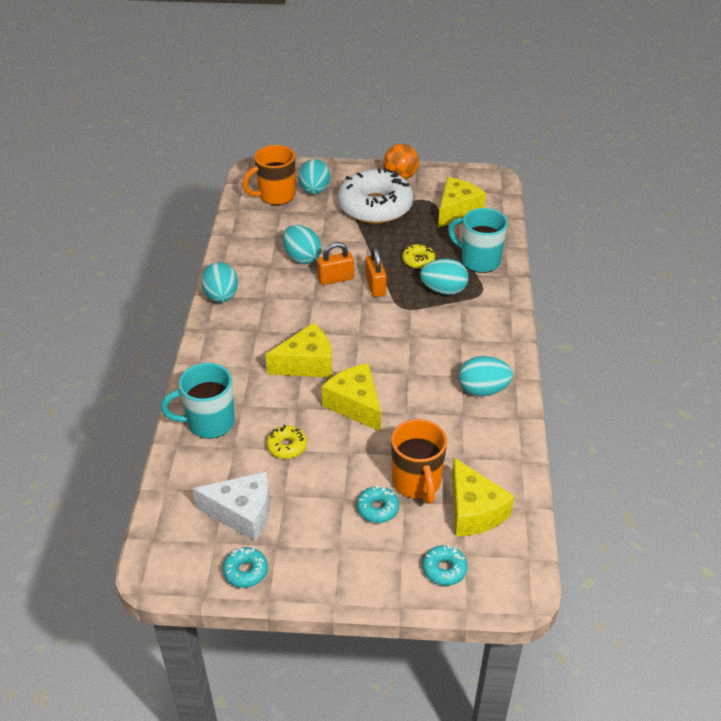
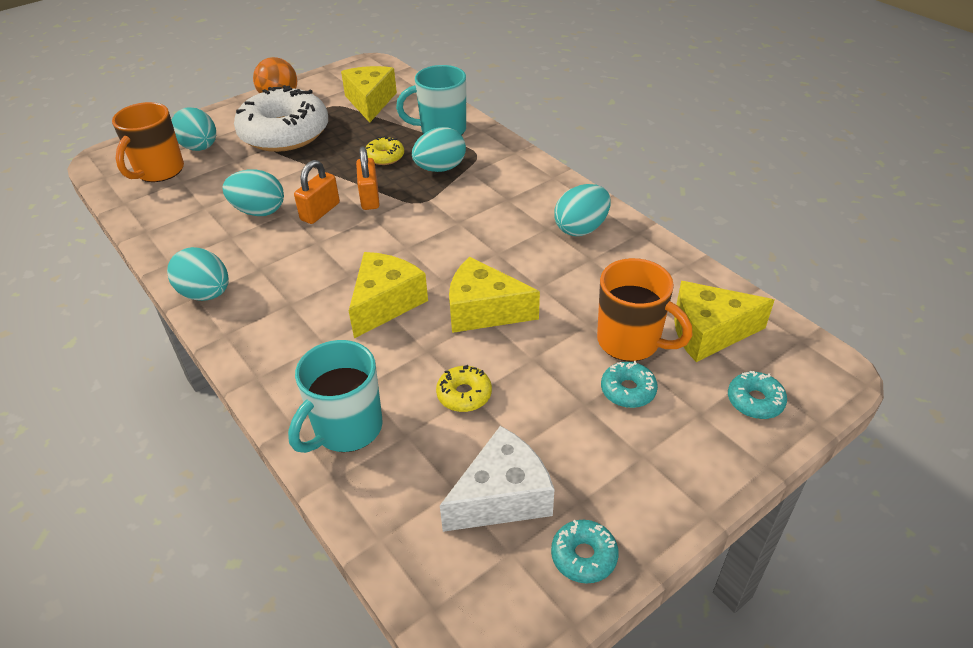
camera: 40 degrees left, 0 degrees up
orange padlock [365,248,387,297] -> orange padlock turned 45 degrees clockwise [356,146,380,210]
yellow cheese [452,458,514,536] -> yellow cheese turned 150 degrees clockwise [674,281,774,362]

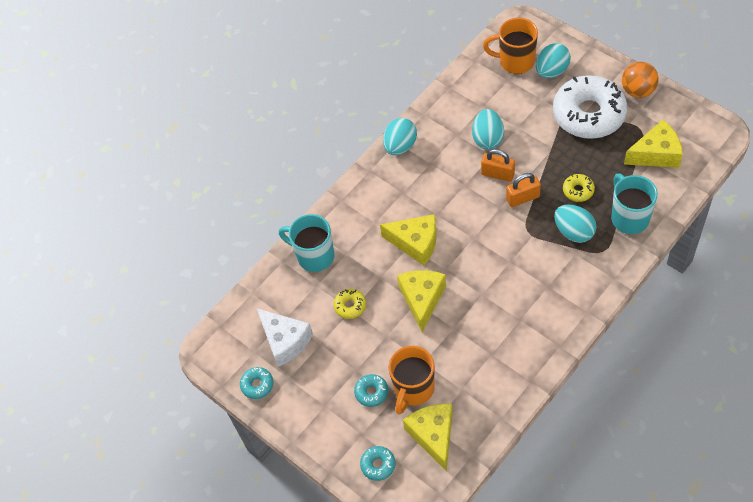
camera: 85 degrees right, 15 degrees up
turquoise egg [554,184,610,236] -> none

